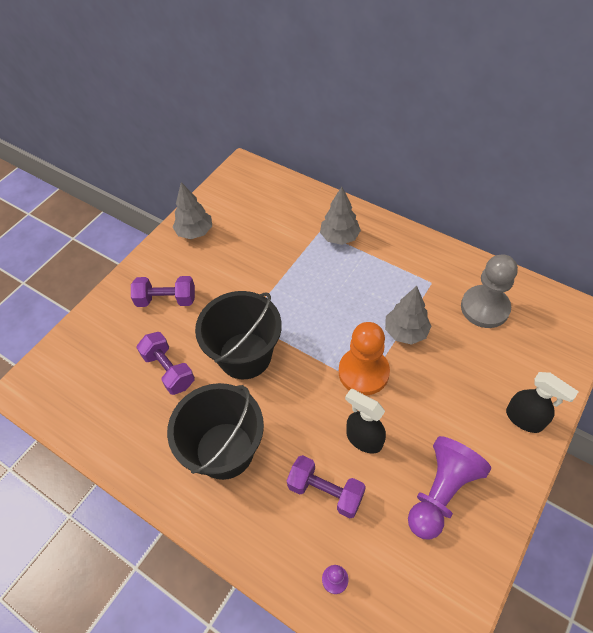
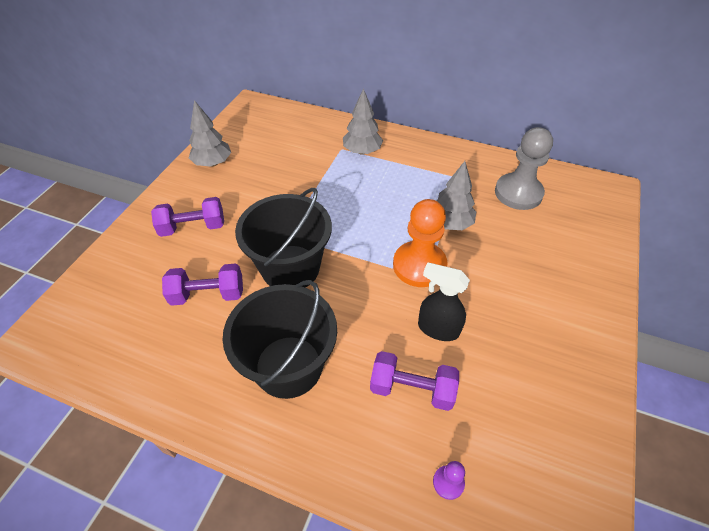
camera: 15 degrees left, 5 degrees down
purple dumbbell [136,332,195,395] -> purple dumbbell turned 45 degrees counterclockwise [162,264,243,306]
purple pawn [408,436,491,539] -> none
black spray bottle [506,372,579,433] -> none

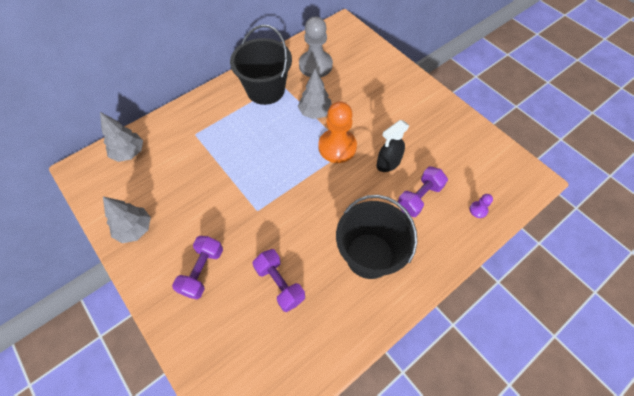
camera: 60 degrees left, 10 degrees up
purple dumbbell [162,264,243,306] -> purple dumbbell turned 60 degrees counterclockwise [252,249,305,312]
black bucket [235,188,332,288] -> black bucket moved to [230,25,292,105]
grey tree [343,88,383,155] -> grey tree moved to [100,112,143,162]

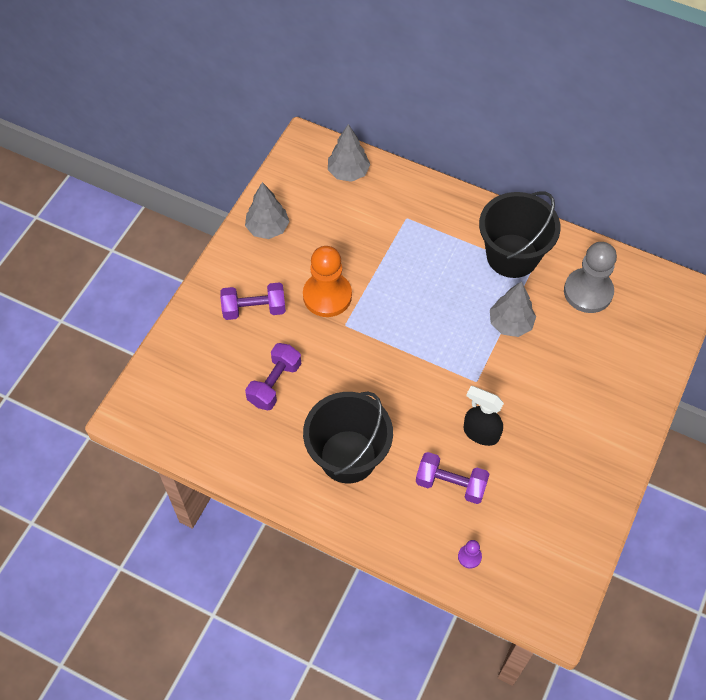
camera: 65 degrees right, 0 degrees up
orange pawn [318,101,357,163] -> orange pawn moved to [303,246,352,317]

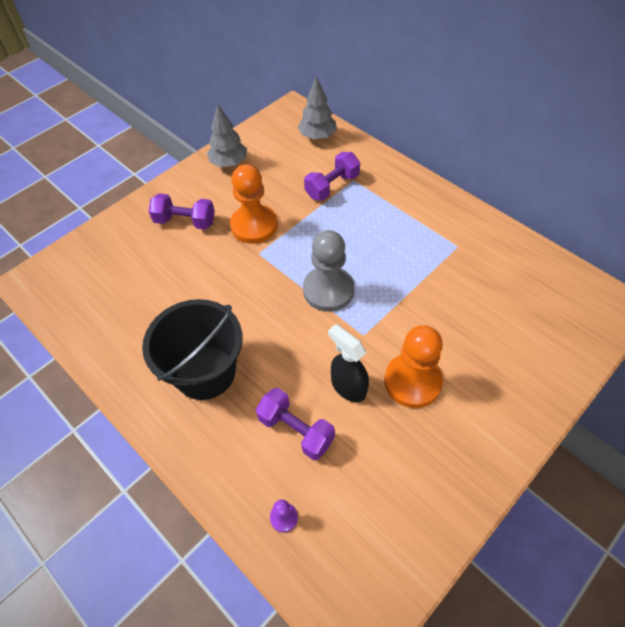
camera: 20 degrees right, 5 degrees down
purple dumbbell [245,343,301,410] -> purple dumbbell moved to [304,152,360,201]
black bucket [479,192,561,278] -> none
grey tree [490,281,536,337] -> none
grey pawn [564,242,617,313] -> grey pawn moved to [303,230,354,312]
none -> orange pawn [384,325,443,408]

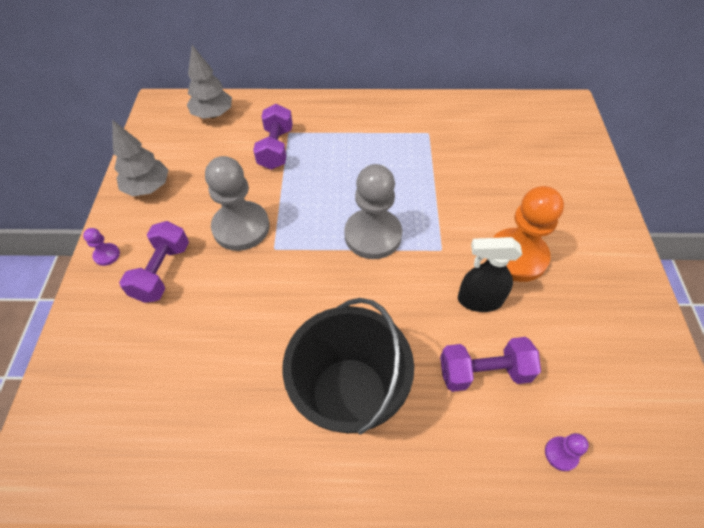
camera: 45 degrees left, 0 degrees up
purple dumbbell [148,193,215,230] -> purple dumbbell turned 45 degrees counterclockwise [119,221,189,303]
orange pawn [230,164,277,244] -> grey pawn [205,156,270,251]
none -> purple pawn [83,228,120,266]

